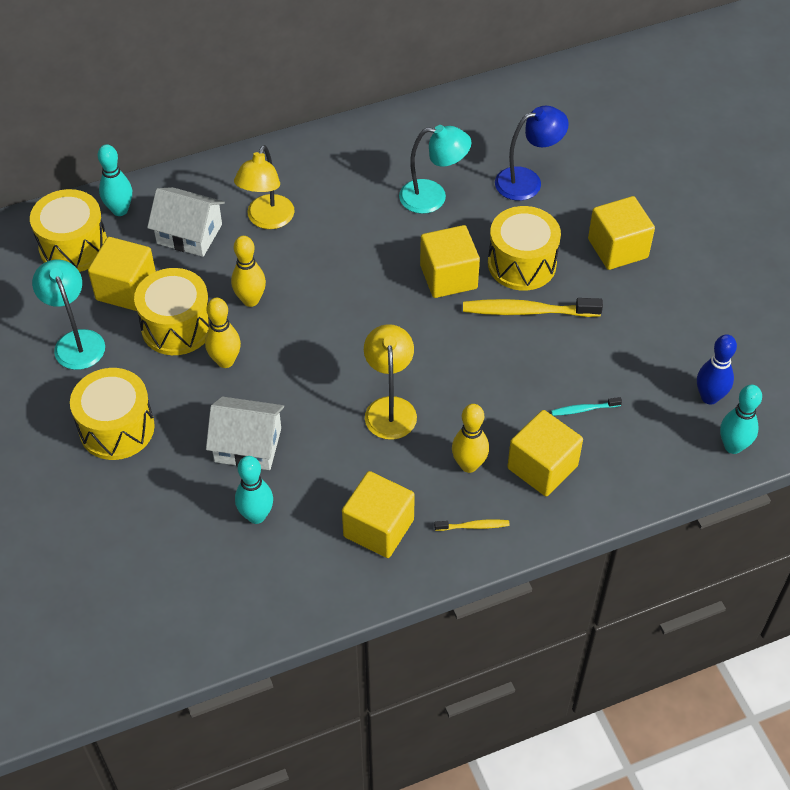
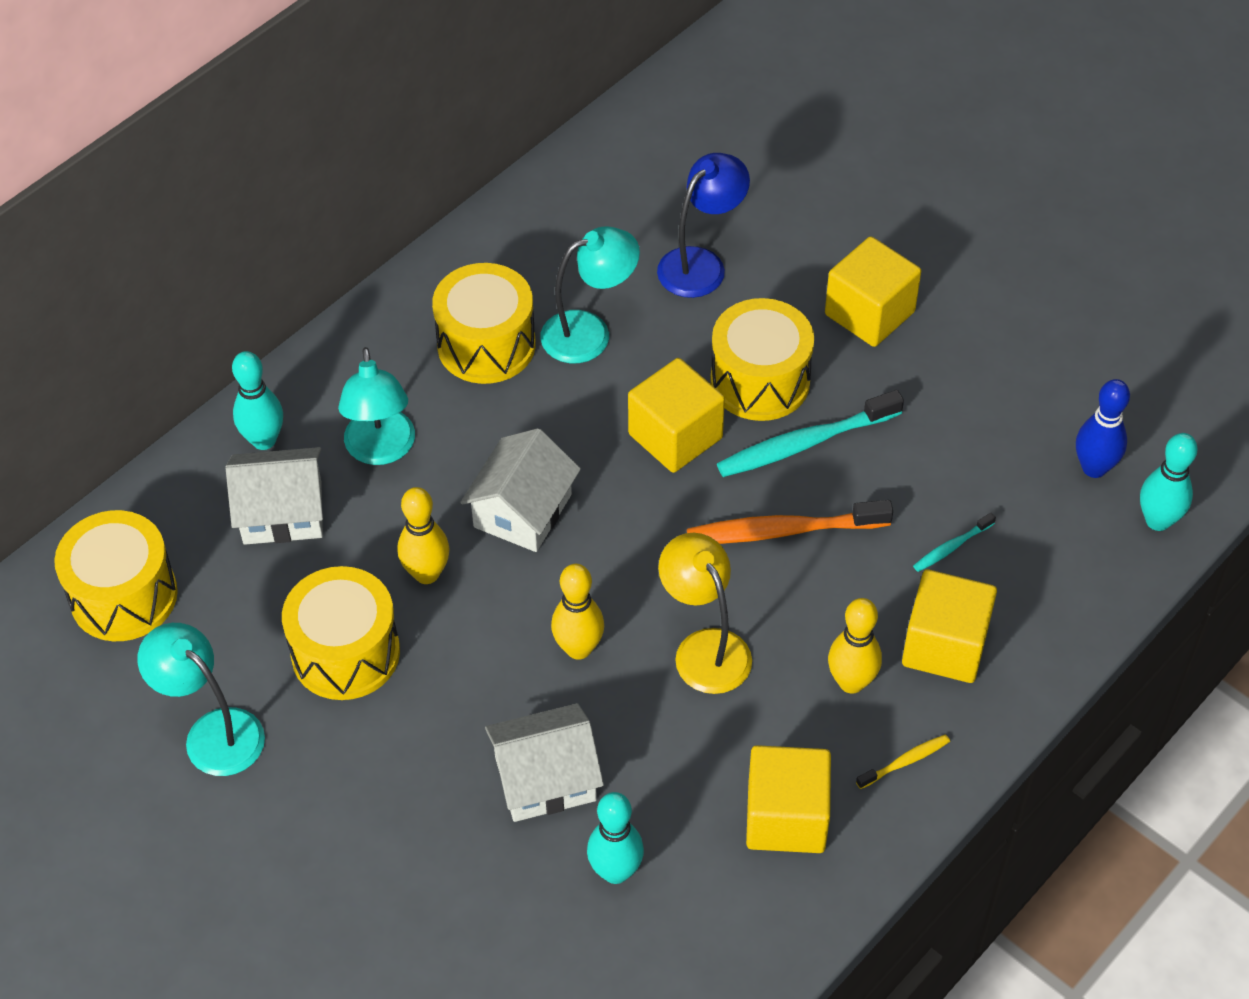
camera: 25 degrees left, 0 degrees up
yellow drum [70,368,155,460] -> yellow drum moved to [432,263,536,384]
yellow cube [88,237,156,311] -> none
turquoise bowling pin [98,144,132,216] -> turquoise bowling pin moved to [232,351,283,450]
yellow bowling pin [205,298,241,368] -> yellow bowling pin moved to [551,564,604,660]
yellow lamp [234,145,295,229] -> turquoise lamp [338,347,415,465]
yellow toothbrush [463,298,603,317] -> turquoise toothbrush [717,390,904,477]
none -> white house [460,428,581,552]
none -> orange toothbrush [687,500,893,544]

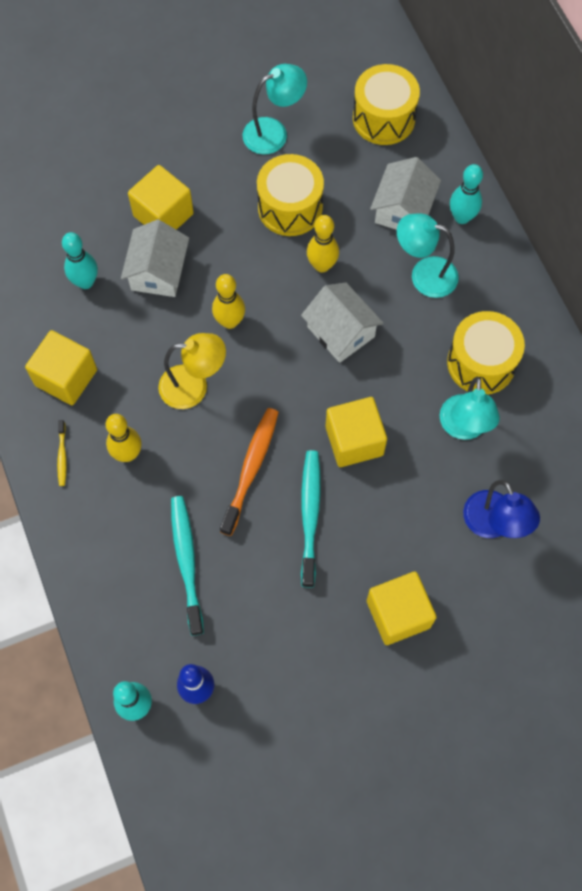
camera: 115 degrees right, 15 degrees up
yellow drum [710,298,814,421] -> none
yellow cube [902,569,997,683] -> yellow cube moved to [128,165,194,230]
turquoise toothbrush [913,512,996,572] -> turquoise toothbrush [171,496,204,636], size x2.05

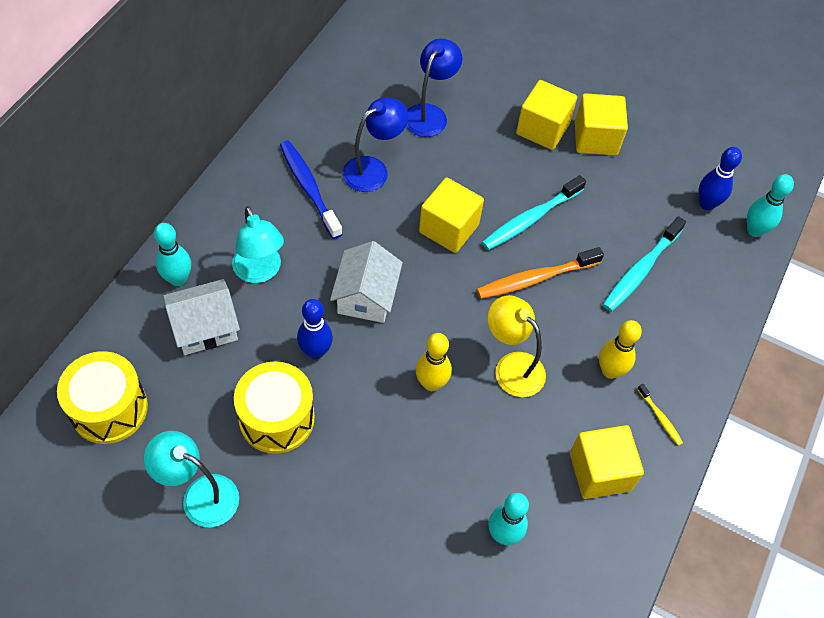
camera: 135 degrees left, 10 degrees down
yellow toothbrush [57,420,67,486] -> yellow toothbrush turned 105 degrees clockwise [637,384,683,446]
white house [121,219,189,297] -> none
yellow cube [128,165,194,230] -> yellow cube moved to [575,93,628,156]
yellow bowling pin [307,215,339,273] -> blue bowling pin [297,299,333,359]
turquoise lamp [439,376,500,440] -> blue lamp [342,97,409,192]
yellow drum [447,311,525,395] -> blue toothbrush [280,141,343,239]

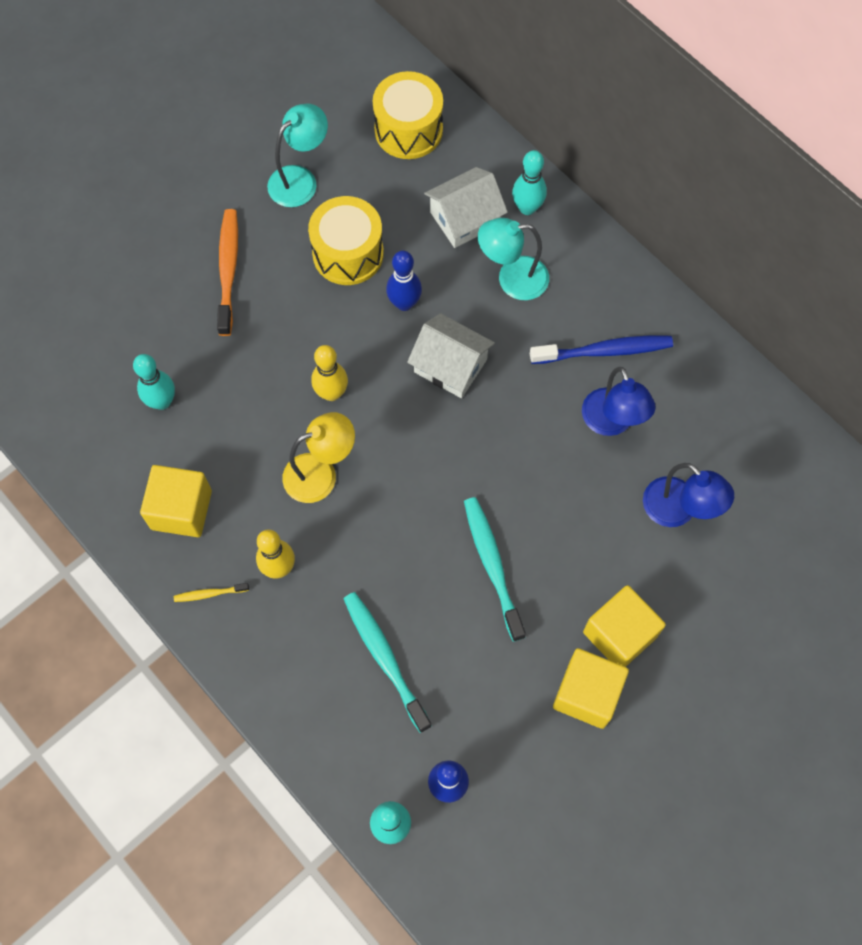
camera: 115 degrees right, 10 degrees up
white house [163,279,240,355] -> white house turned 60 degrees clockwise [424,167,508,248]
yellow cube [419,178,484,253] -> none
orange toothbrush [477,247,604,299] -> orange toothbrush moved to [217,209,238,336]

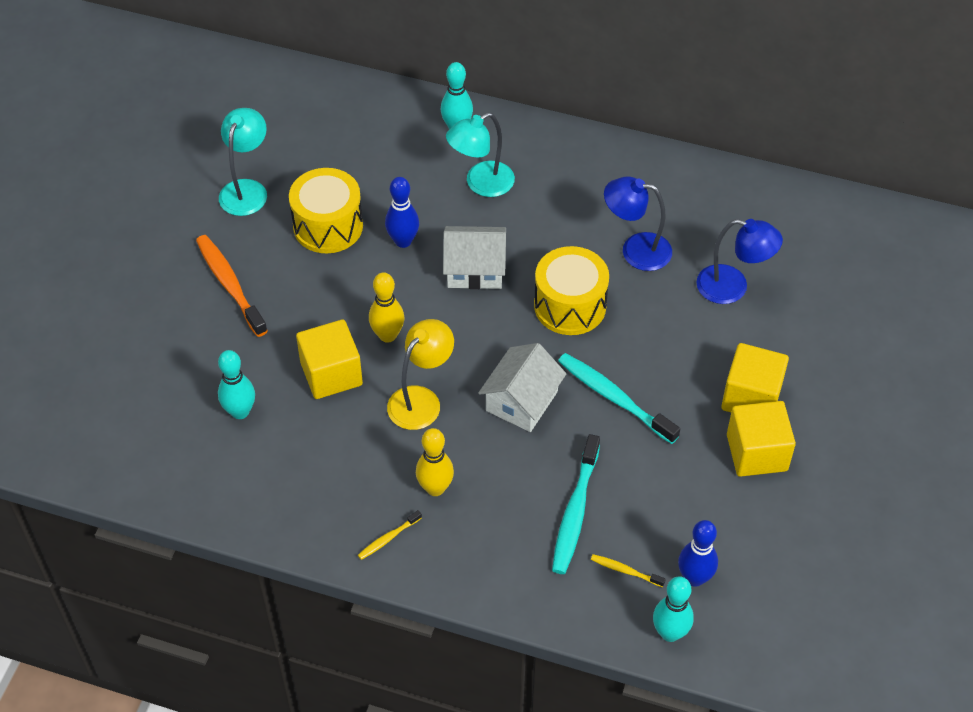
camera: 30 degrees left, 15 degrees down
yellow cube [140,465,212,537] -> yellow cube moved to [296,319,363,399]
turquoise toothbrush [343,592,432,733] -> turquoise toothbrush turned 105 degrees counterclockwise [552,434,600,574]
yellow drum [373,71,443,159] -> yellow drum moved to [534,246,609,335]
white house [424,167,508,248] -> white house moved to [478,343,566,432]
blue toothbrush [530,336,673,364] -> none
blue lamp [582,367,656,436] -> blue lamp turned 150 degrees clockwise [604,176,672,271]
none -> yellow toothbrush [591,554,666,587]

